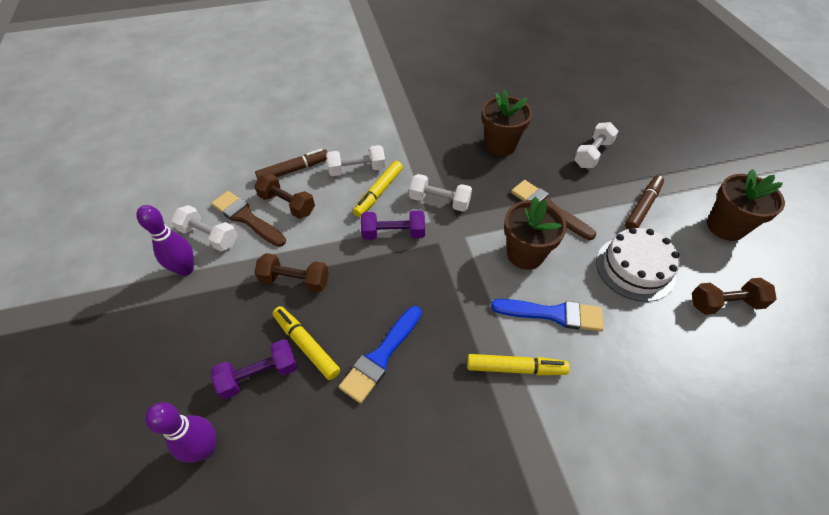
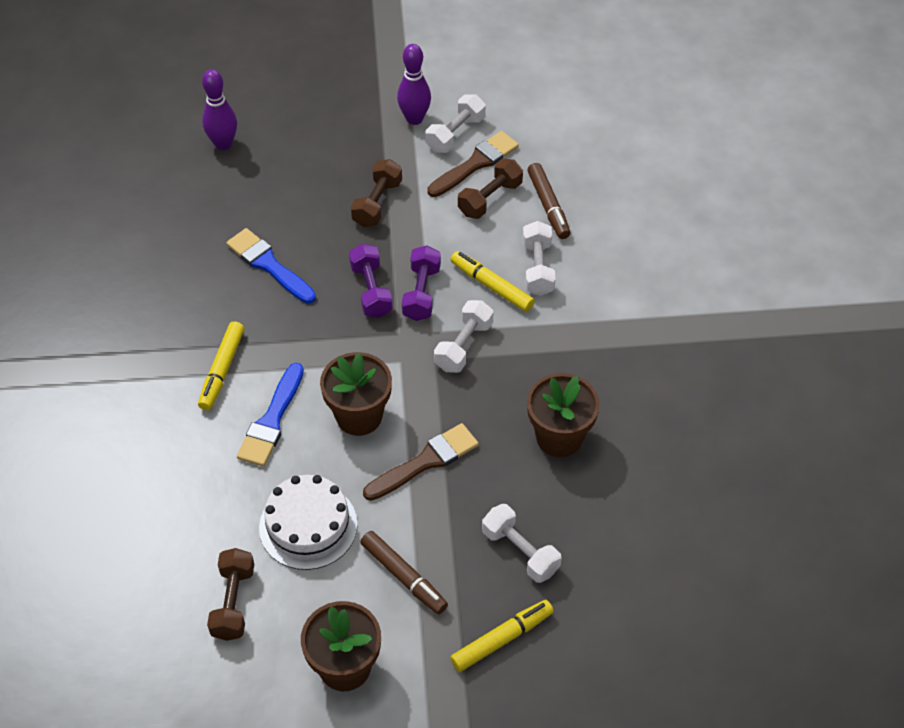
camera: 100 degrees right, 0 degrees up
purple dumbbell [211,339,297,399] -> purple dumbbell moved to [349,244,393,318]
yellow marker [273,306,340,380] -> yellow marker moved to [450,600,554,672]

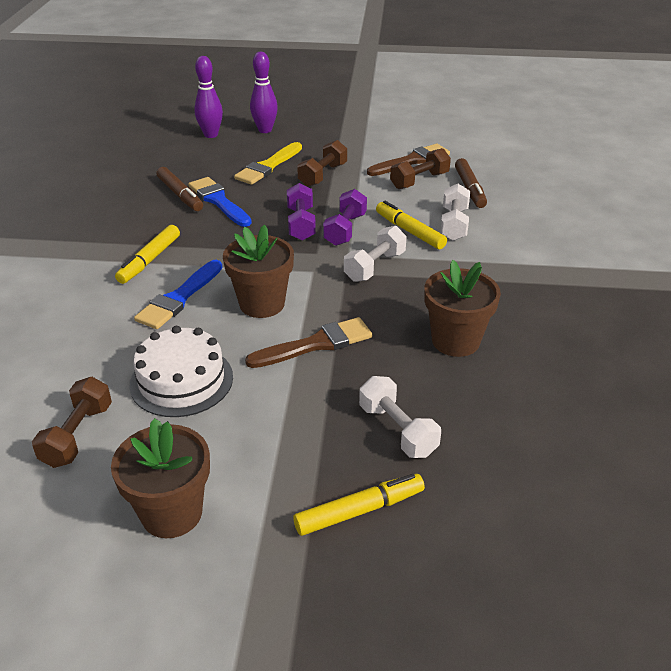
camera: 10 degrees right, 15 degrees down
brown marker [360,531,448,614] -> brown marker moved to [157,167,203,211]
purple bowling pin [397,44,431,125] -> purple bowling pin moved to [250,52,278,133]
white dumbbell [425,94,486,153] -> none
none -> yellow brush [234,142,302,185]

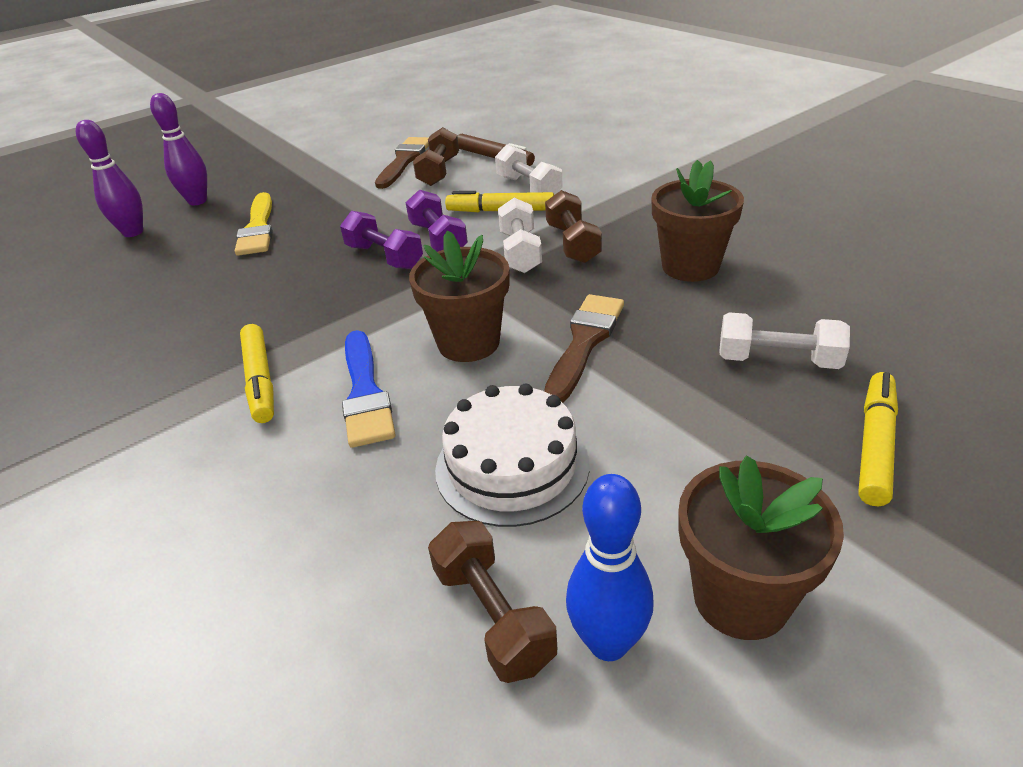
camera: 40 degrees left, 0 degrees up
brown marker [157,167,203,211] -> none
blue brush [188,177,252,227] -> none
brown dumbbell [297,140,347,187] -> brown dumbbell moved to [545,190,602,263]
none -> blue bowling pin [566,474,654,661]

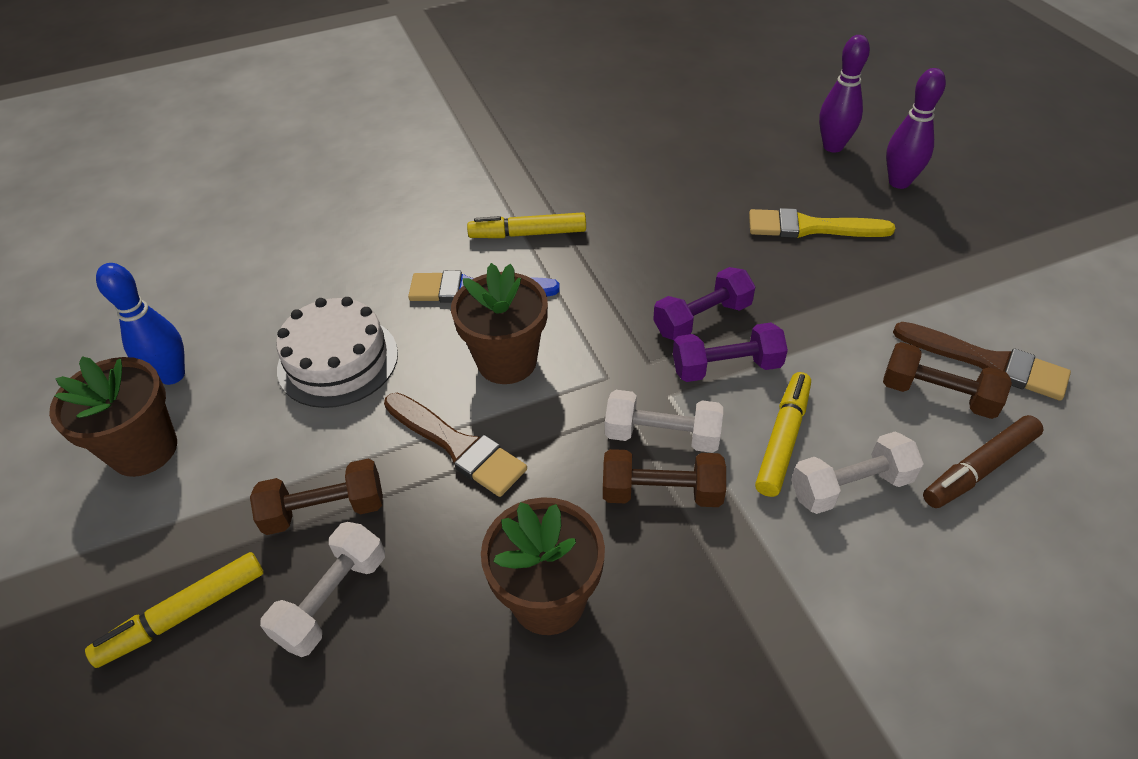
camera: 105 degrees right, 10 degrees up
brown dumbbell [428,521,557,683] -> brown dumbbell moved to [250,459,383,535]
yellow marker [858,372,898,506] -> yellow marker turned 105 degrees clockwise [85,552,263,668]

